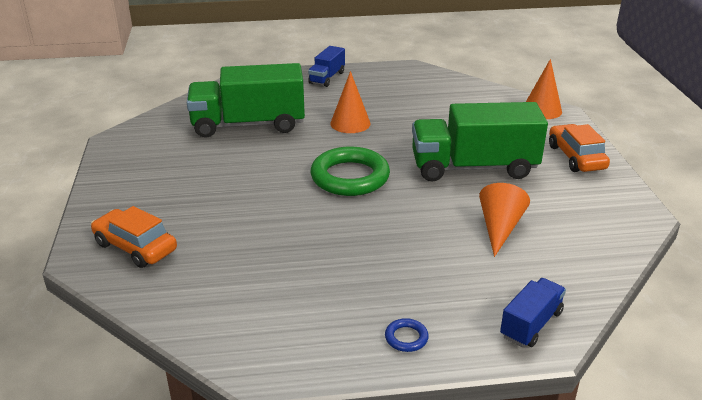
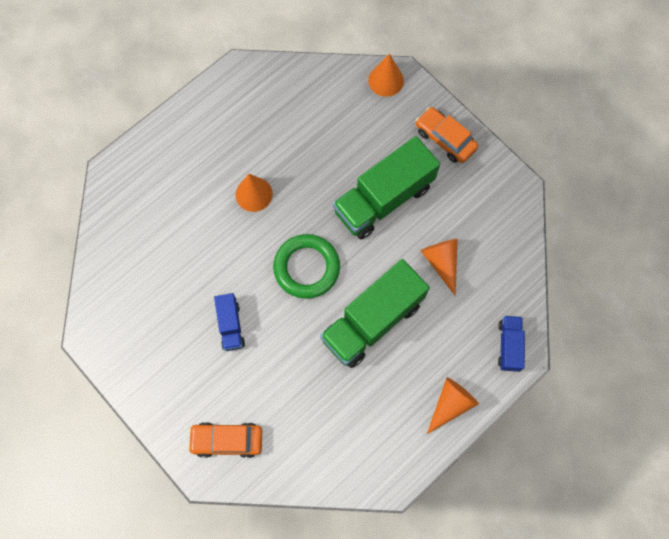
camera: 35 degrees left, 40 degrees up
green truck [187,63,305,138] -> green truck moved to [320,259,430,368]
blue truck [308,46,345,87] -> blue truck moved to [214,293,245,351]
blue ring [385,318,429,352] -> orange cone [427,377,479,434]

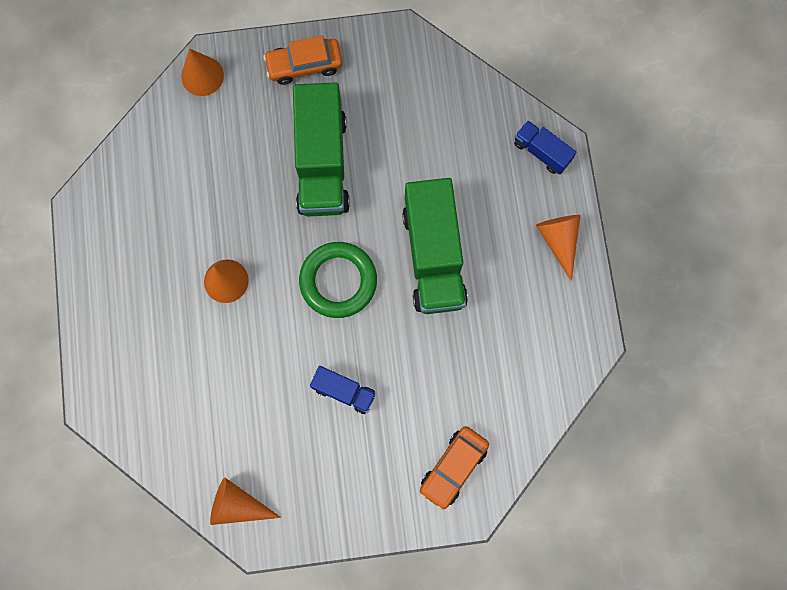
camera: 55 degrees left, 5 degrees up
orange cone [420,239,458,296] -> orange cone moved to [210,478,281,525]

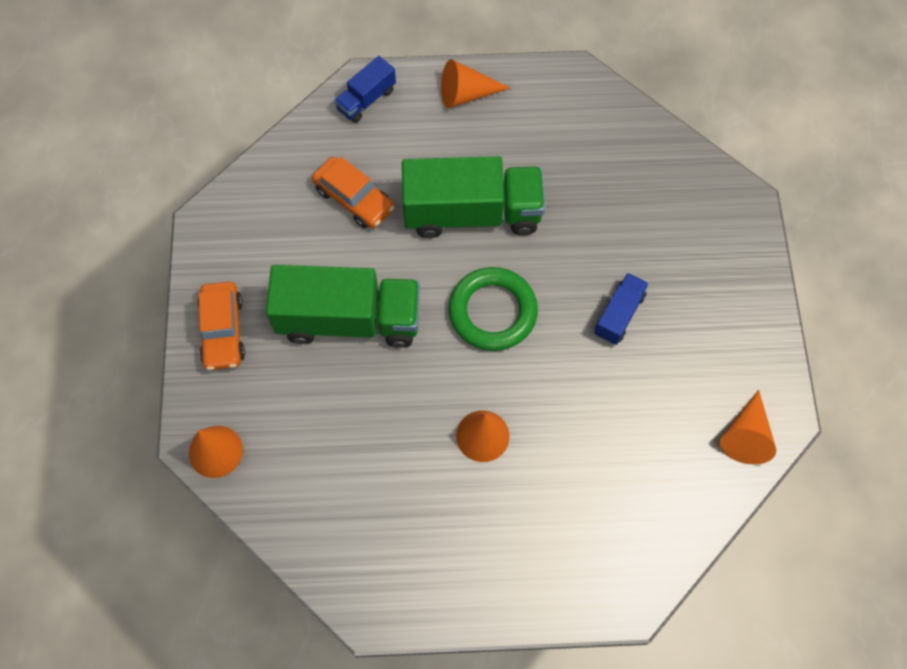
camera: 85 degrees left, 10 degrees down
orange car [420,426,489,510] -> orange car moved to [312,157,395,228]

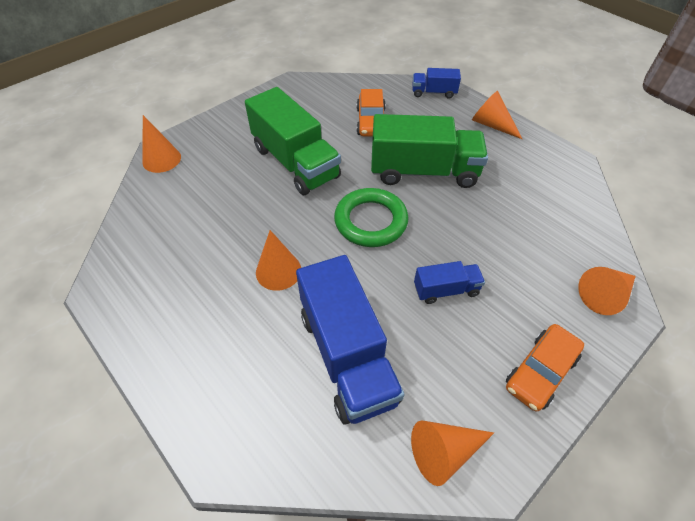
camera: 50 degrees right, 15 degrees down
orange car [198,282,245,370] -> orange car moved to [506,324,584,412]
green truck [402,156,545,238] -> green truck turned 45 degrees counterclockwise [371,114,488,188]
none -> blue truck [296,255,405,424]
none -> orange cone [578,267,636,315]

